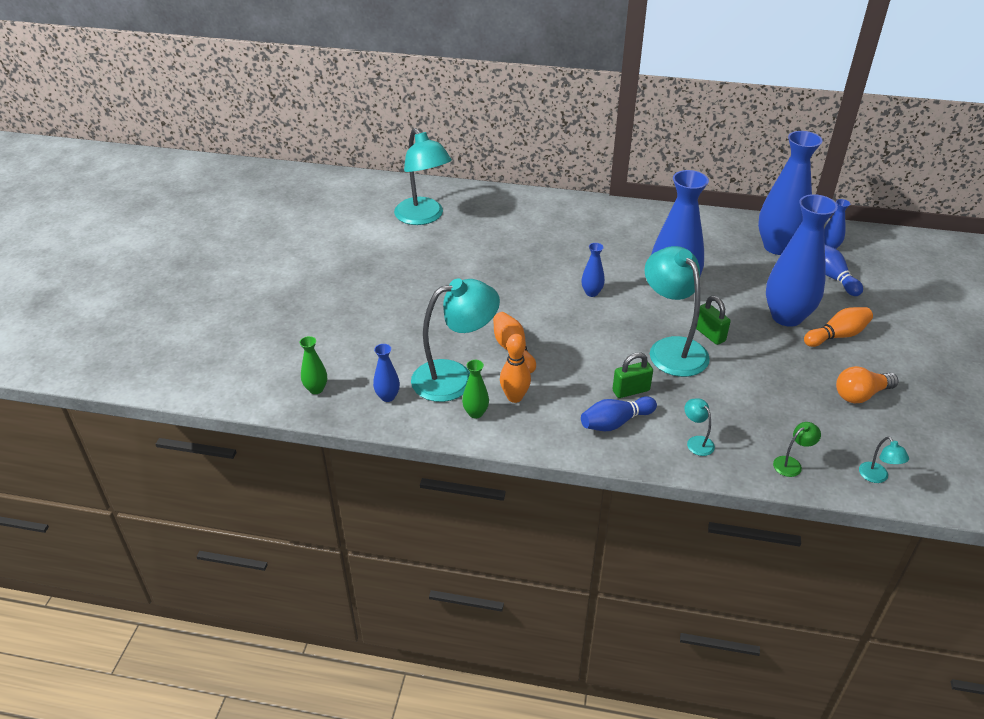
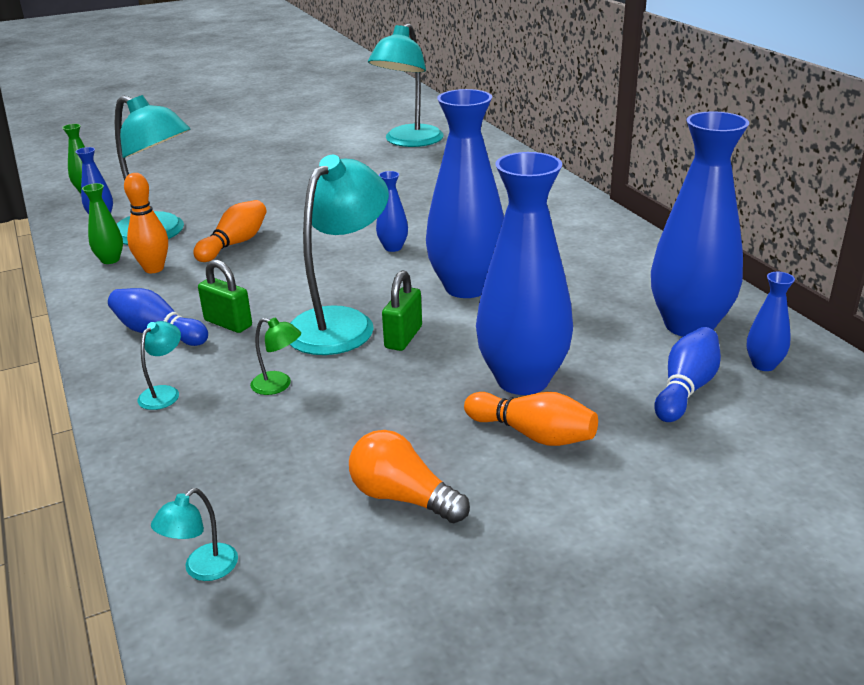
camera: 55 degrees right, 10 degrees down
green lamp [773,422,821,477] -> green lamp moved to [250,318,301,395]

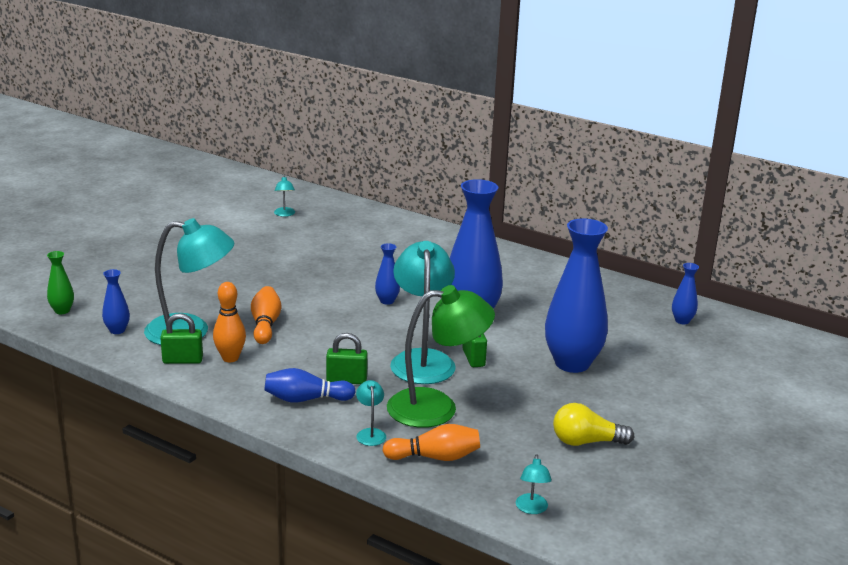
camera: 35 degrees left, 5 degrees down
green vase [82,183,123,264] -> green padlock [160,313,203,364]
green lamp [250,318,301,395] -> green lamp [387,285,495,428], size x2.41
orange light bulb [349,430,470,523] -> yellow light bulb [553,403,634,446]
turquoise lamp [368,23,444,147] -> turquoise lamp [274,176,295,217], size x0.41
orange bowling pin [464,392,598,446] -> orange bowling pin moved to [382,424,480,461]
blue vase [651,111,749,337] -> none
blue bowling pin [654,327,721,422] -> none

